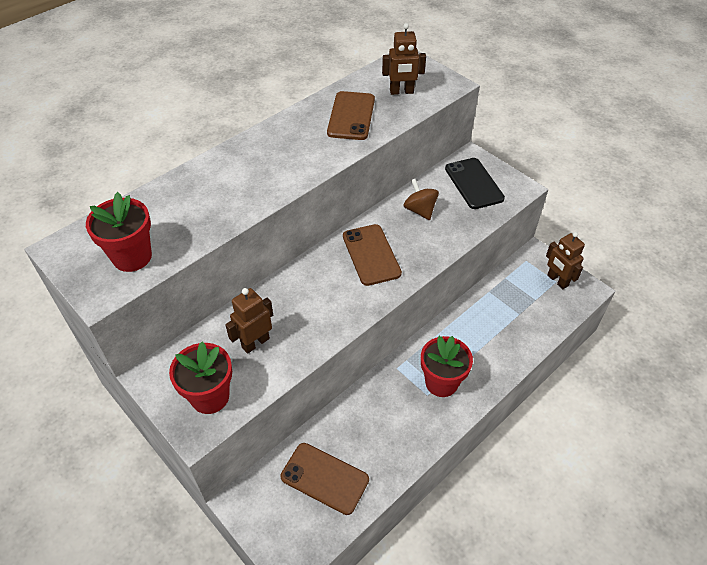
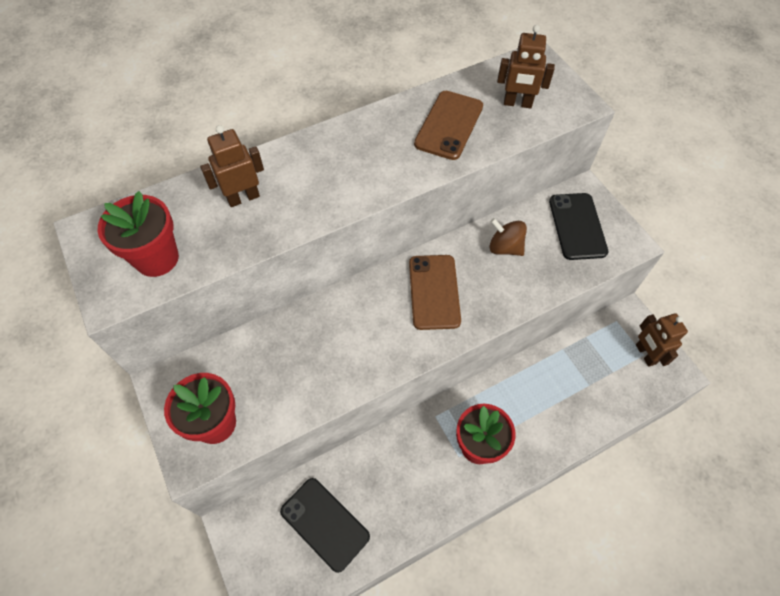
camera: 15 degrees right, 10 degrees up
brown robot [225,288,273,354] -> brown robot moved to [200,125,264,207]
brown phone [281,443,369,515] -> black phone [280,478,370,573]
brown spinning top [404,179,439,220] -> brown spinning top turned 45 degrees counterclockwise [490,218,527,256]

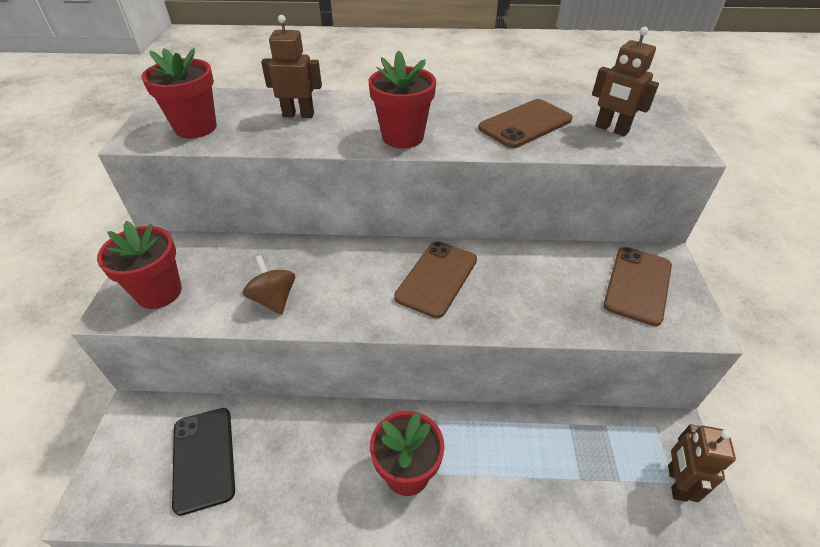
camera: 30 degrees right, 15 degrees down
brown spinning top [490,218,527,256] -> brown spinning top moved to [243,255,295,315]
black phone [549,193,608,260] -> brown phone [603,247,672,326]
none -> red flower pot [369,50,436,148]

